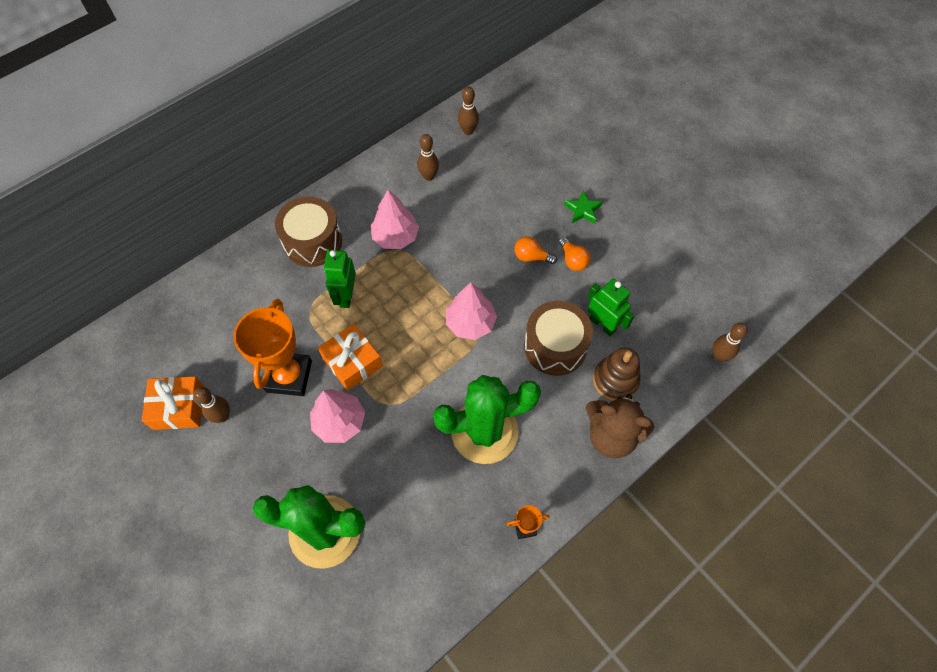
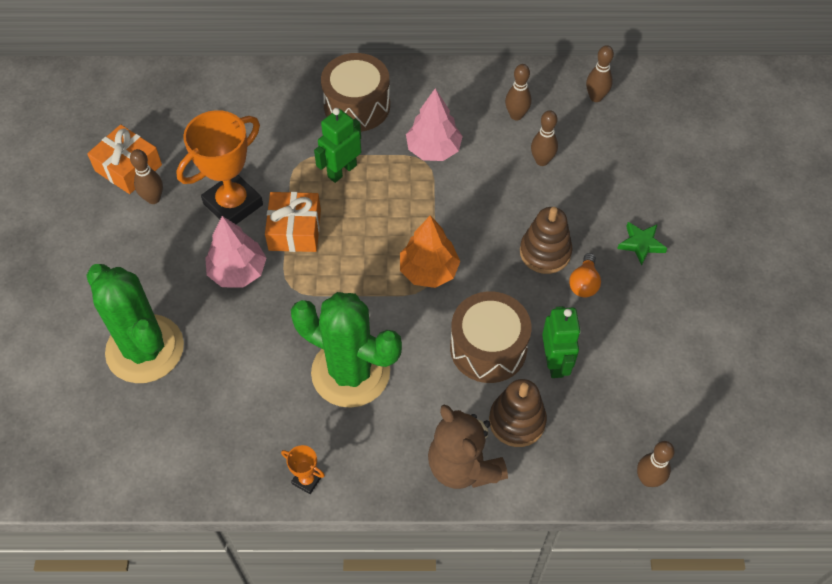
camera: 40 degrees right, 5 degrees down
pink tree [446,283,497,340] -> orange tree [400,215,460,288]
orange light bulb [514,237,557,264] -> brown stacking toy [520,207,573,274]
none -> brown bowling pin [531,110,558,166]

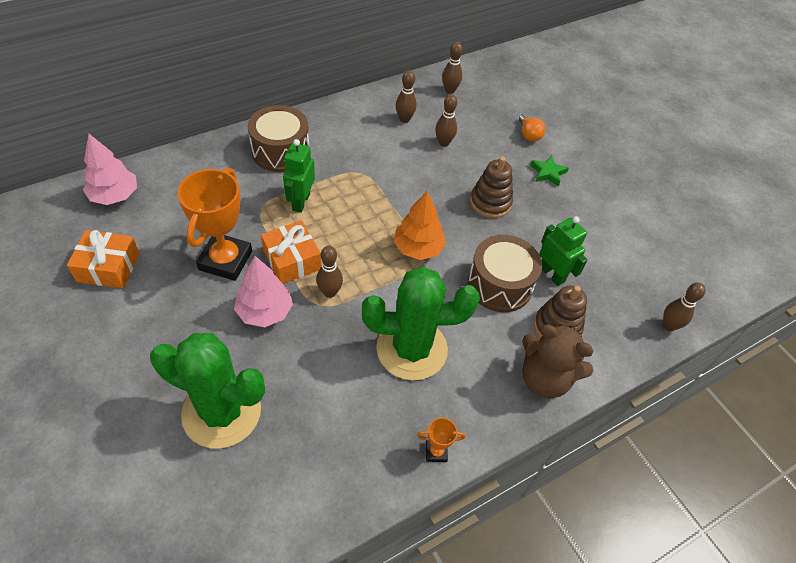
camera: 35 degrees left, 5 degrees down
brown bowling pin [130,149,163,204] -> brown bowling pin moved to [316,246,343,298]
pink tree [406,88,463,161] -> pink tree moved to [83,134,137,205]
orange light bulb [569,253,601,297] -> orange light bulb moved to [519,114,546,141]

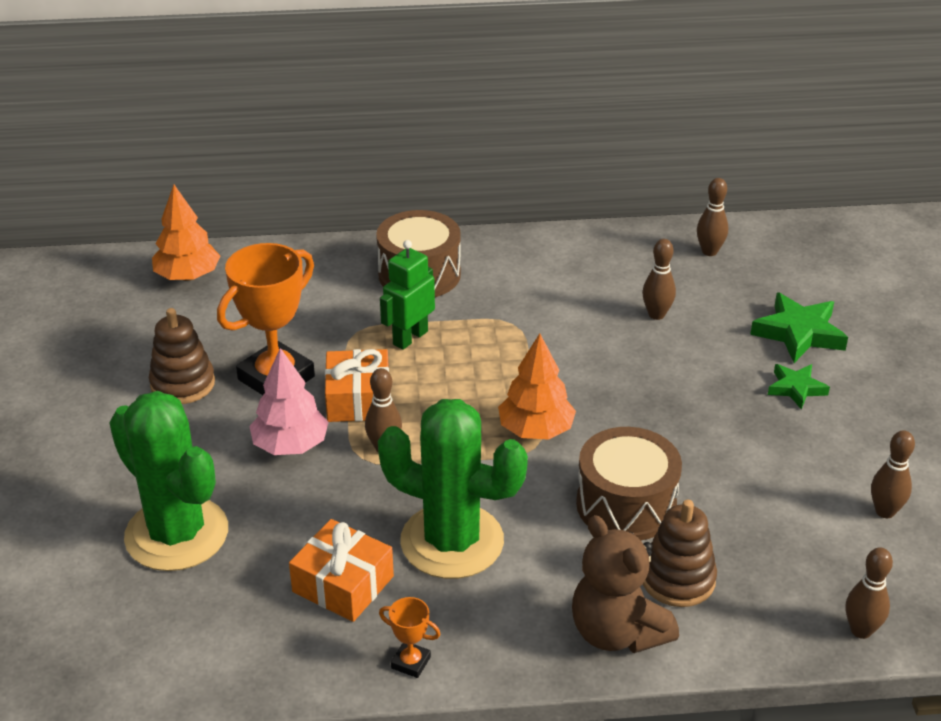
camera: 30 degrees right, 15 degrees down
orange gift [67,230,140,288] -> orange gift moved to [289,519,394,622]
pink tree [83,134,137,205] -> orange tree [152,185,220,281]
brown bowling pin [396,70,417,123] -> brown bowling pin moved to [871,430,915,518]
brown stacking toy [470,156,513,218] -> brown stacking toy moved to [149,308,215,404]
orange light bulb [519,114,546,141] -> green star [750,293,848,363]
green robot [539,216,588,286] -> none

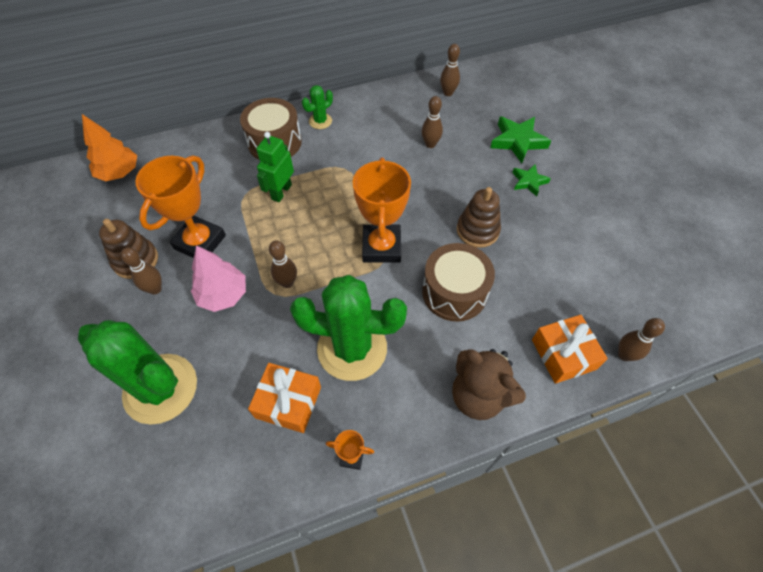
camera: 15 degrees left, 20 degrees up
orange gift [325,349,389,422] -> orange gift moved to [532,315,608,384]
orange tree [498,333,576,440] -> orange trophy [353,157,411,263]
brown stacking toy [643,500,717,607] -> brown stacking toy moved to [457,187,501,248]
brown bowling pin [871,430,915,518] -> brown bowling pin moved to [121,247,162,294]
none -> green cactus [302,85,333,129]

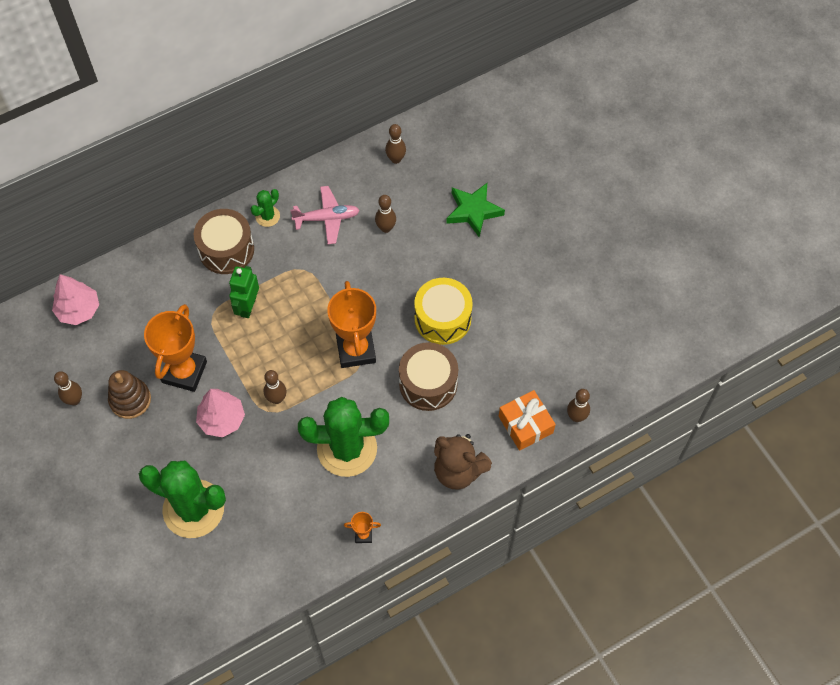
camera: 10 degrees left, 5 degrees up
orange tree [82,114,137,181] -> pink tree [52,274,99,325]
brown bowling pin [121,247,162,294] -> brown bowling pin moved to [54,371,82,405]
orange gift [248,363,321,433] -> none
brown stacking toy [457,187,501,248] -> yellow drum [414,278,473,345]
green star [512,164,551,196] -> none
none -> pink plane [290,186,360,244]

